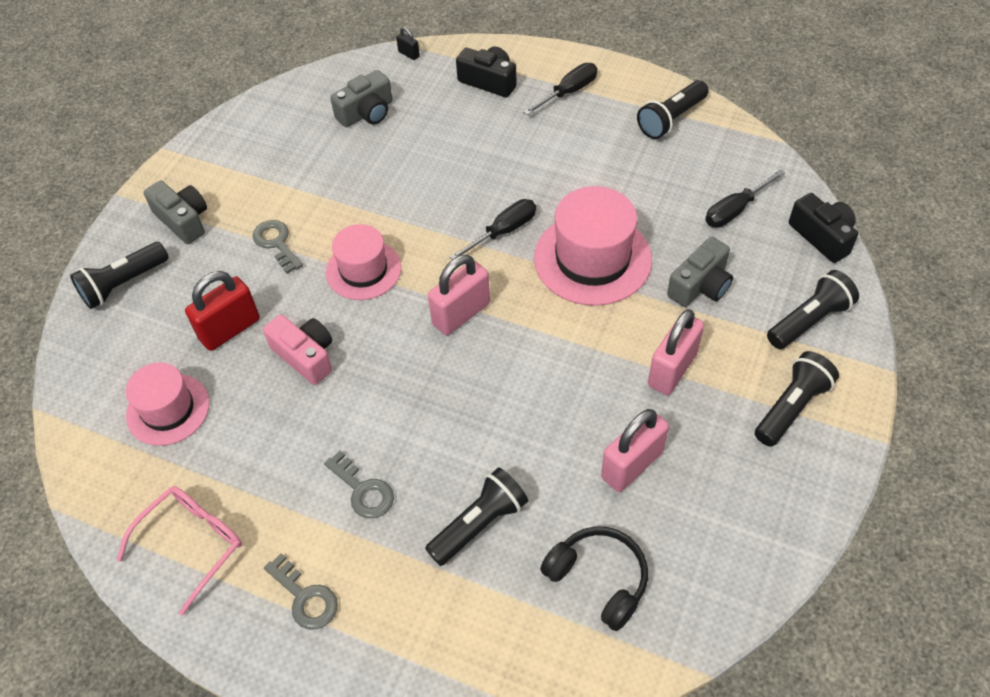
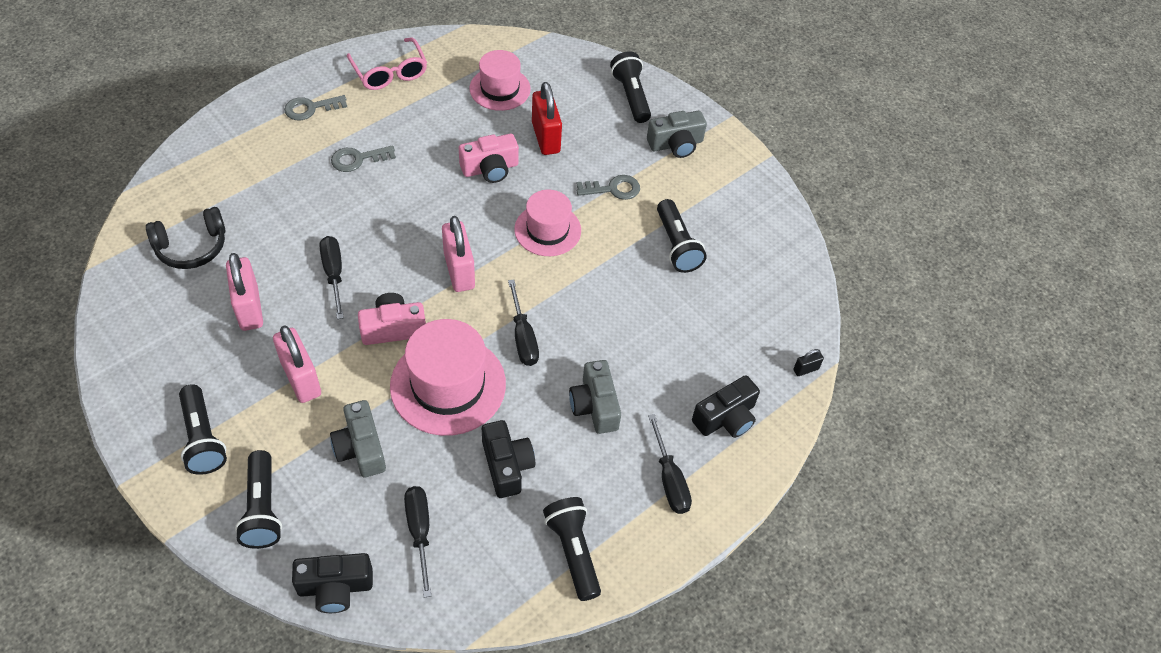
camera: 110 degrees right, 0 degrees up
grey camera [330,70,393,127] -> grey camera moved to [569,360,621,434]
black flashlight [425,467,528,566] -> black flashlight moved to [657,199,707,273]
none -> black screwdriver [320,236,344,319]
none -> pink camera [358,293,426,345]
none -> black camera [482,420,535,498]

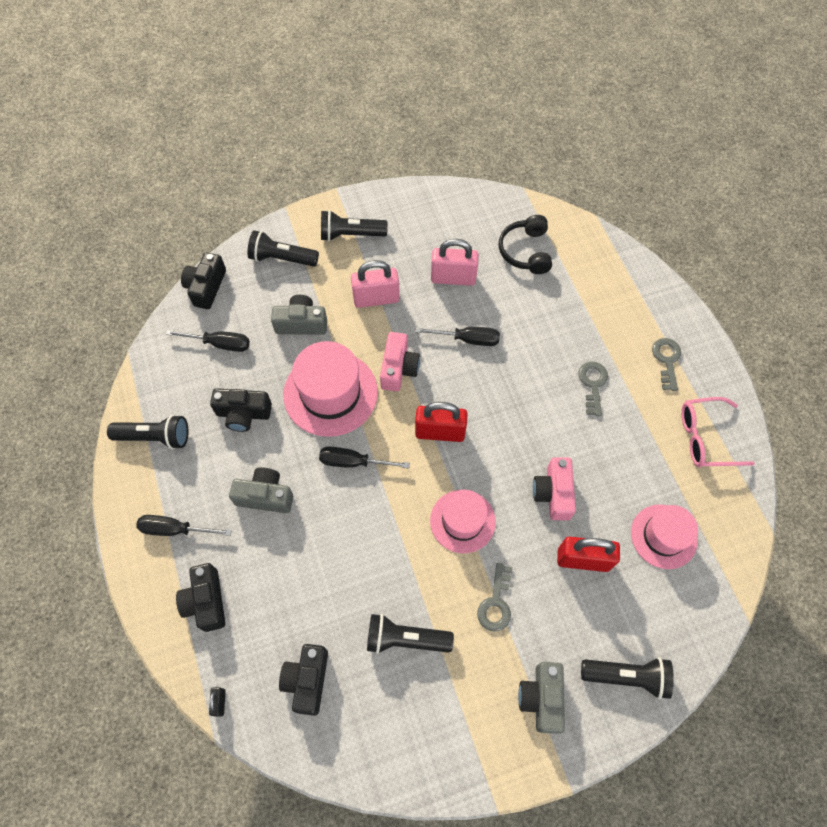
camera: 115 degrees right, 10 degrees up
pink padlock [442,216,475,292] -> red padlock [415,402,468,442]
none -> black camera [279,644,328,716]

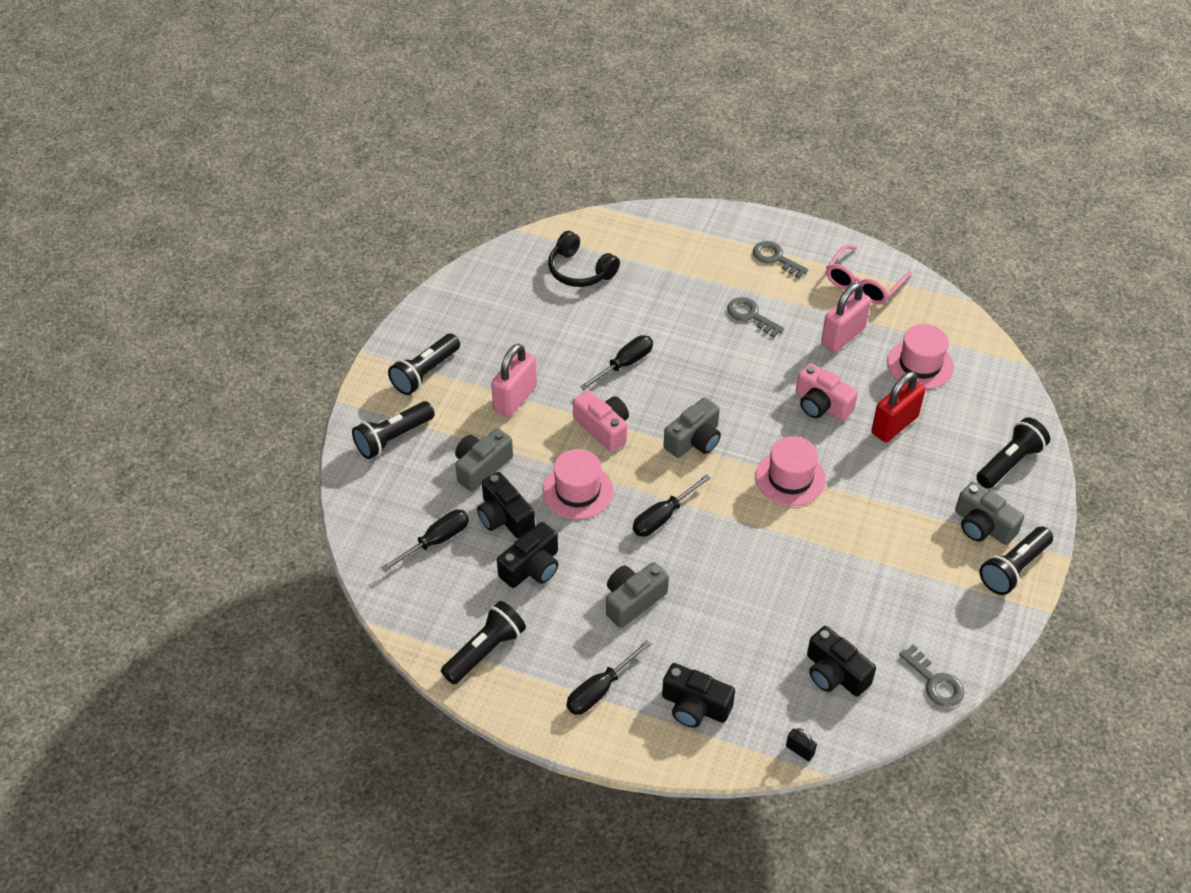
camera: 50 degrees left, 15 degrees down
black camera [181,252,226,309] -> black camera moved to [477,472,535,538]
pink hat [283,341,378,437] -> pink hat [543,449,613,519], size x0.64
black flashlight [367,614,454,654] -> black flashlight moved to [979,526,1053,595]
red padlock [415,402,468,442] -> grey camera [664,397,721,458]
pink padlock [431,239,479,286] -> pink padlock moved to [821,283,871,352]
grey key [477,563,513,631] -> grey key moved to [899,645,965,707]

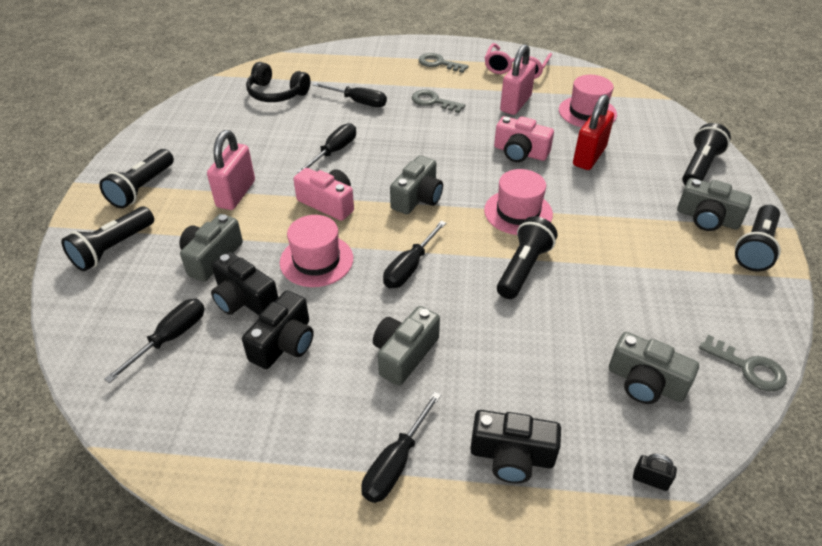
camera: 15 degrees left, 5 degrees down
black flashlight [441,601,526,684] -> black flashlight moved to [497,216,558,299]
black camera [807,626,876,697] -> grey camera [609,332,699,404]
none -> black screwdriver [313,82,387,107]

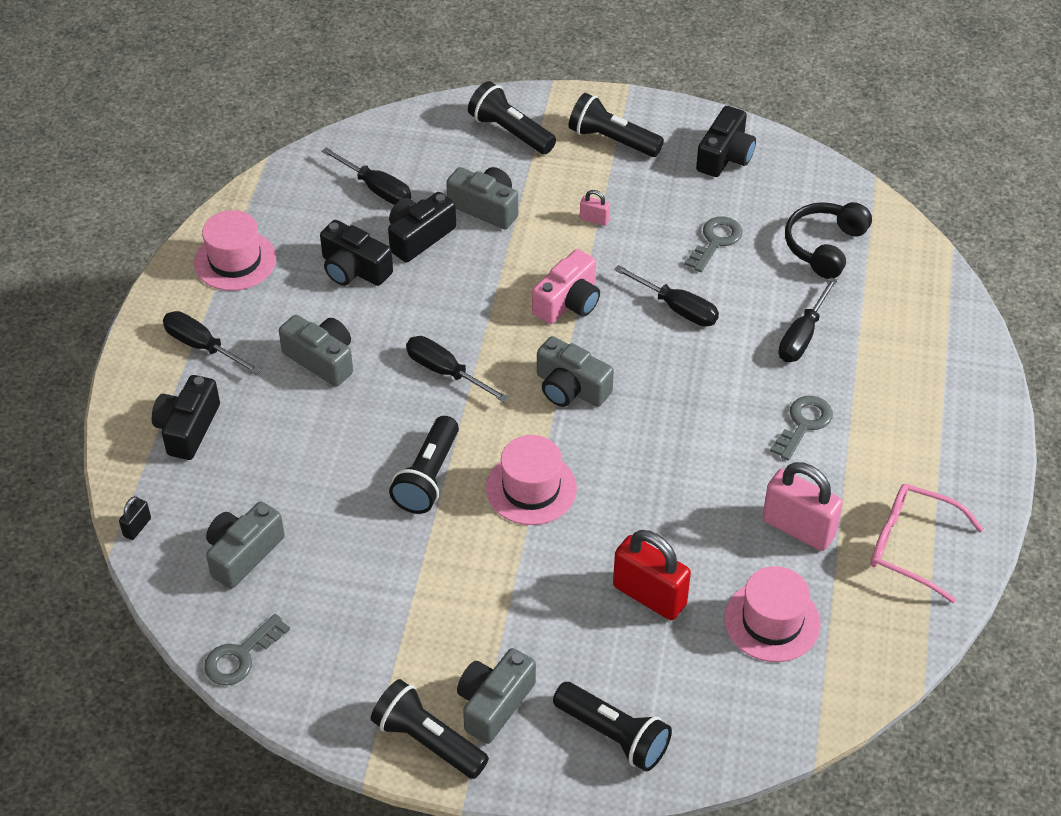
camera: 95 degrees right, 5 degrees up
pink padlock [207,130,255,210] -> pink padlock [580,190,610,226], size x0.46
pink hat [280,215,353,287] -> pink hat moved to [194,210,277,291]
grey key [418,53,469,73] -> grey key moved to [684,216,743,272]
pink camera [494,116,554,162] -> none
black flashlight [497,216,558,299] -> black flashlight turned 75 degrees clockwise [389,416,459,514]
none -> black camera [696,106,756,177]

